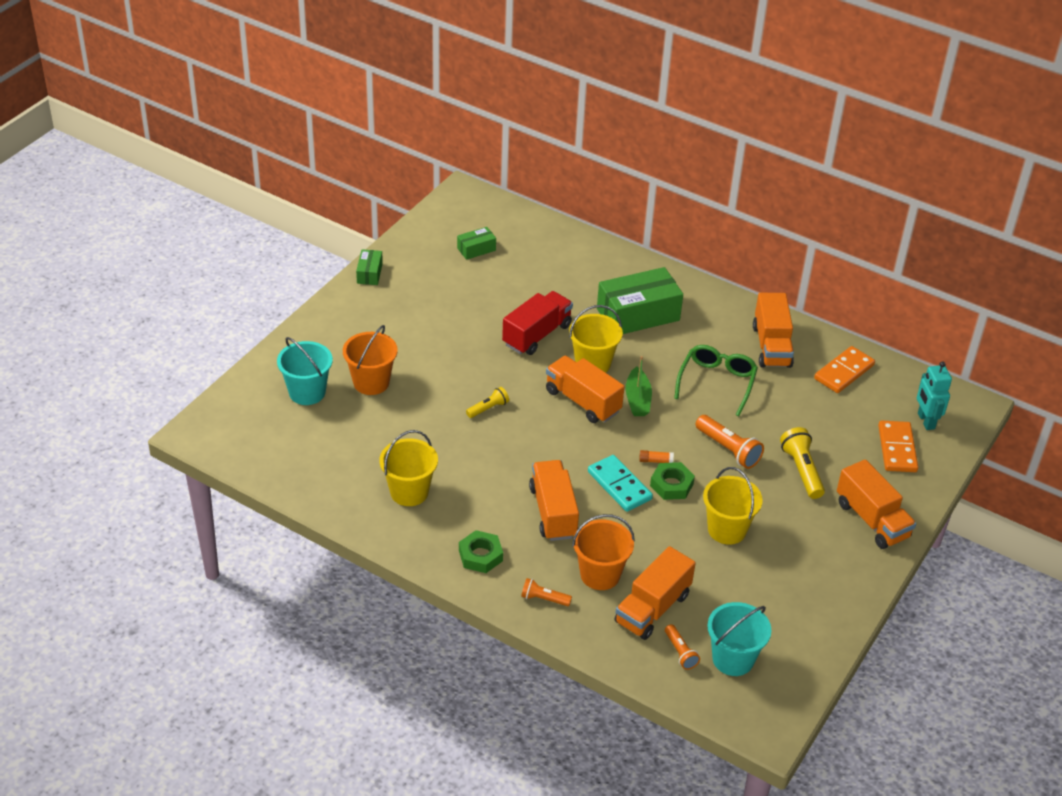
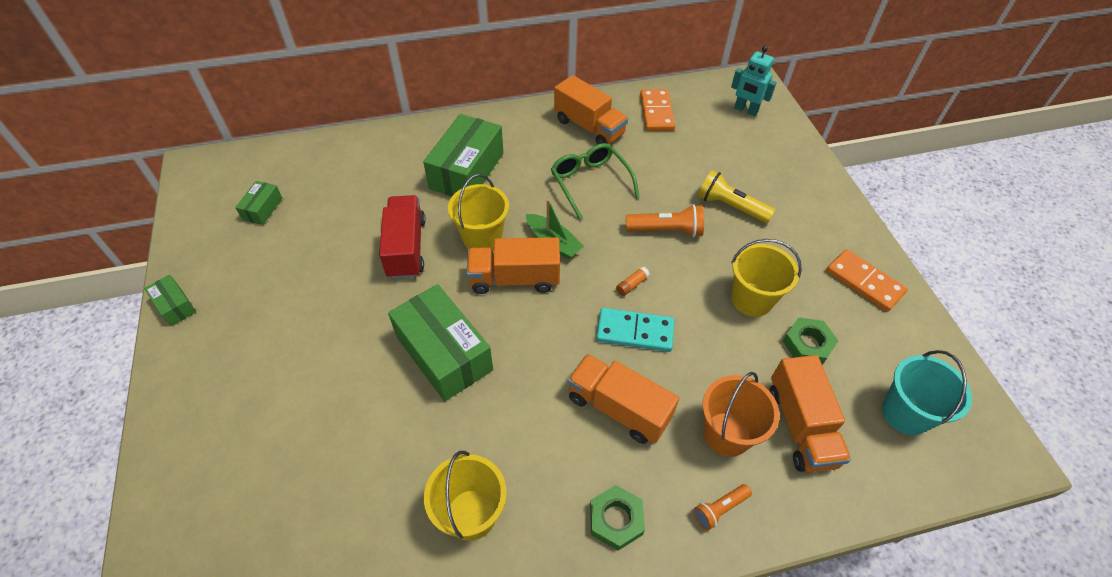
camera: 45 degrees left, 10 degrees up
turquoise bucket [277,337,333,405] -> none
orange bucket [343,325,398,395] -> none
yellow flashlight [466,387,509,418] -> green box [388,284,493,401]
green nut [650,462,695,500] -> green nut moved to [783,317,838,365]
orange flashlight [665,624,700,670] -> none
orange truck [837,459,916,549] -> none
orange domino [878,420,918,472] -> orange domino moved to [826,249,908,312]

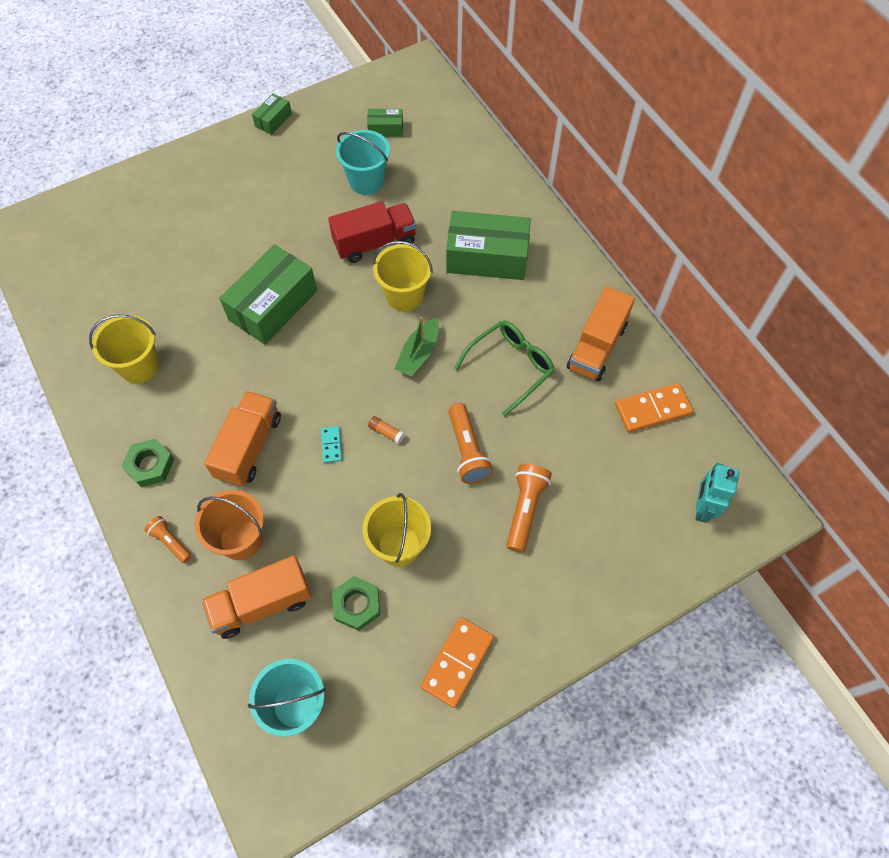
camera: 75 degrees right, 10 degrees up
orange truck [467,237,560,294] -> none
turquoise domino [596,308,674,352] -> turquoise domino [321,426,342,463], size x0.52
yellow flashlight [698,170,775,223] -> orange flashlight [506,464,552,553]
none -> turquoise bucket [336,130,390,195]

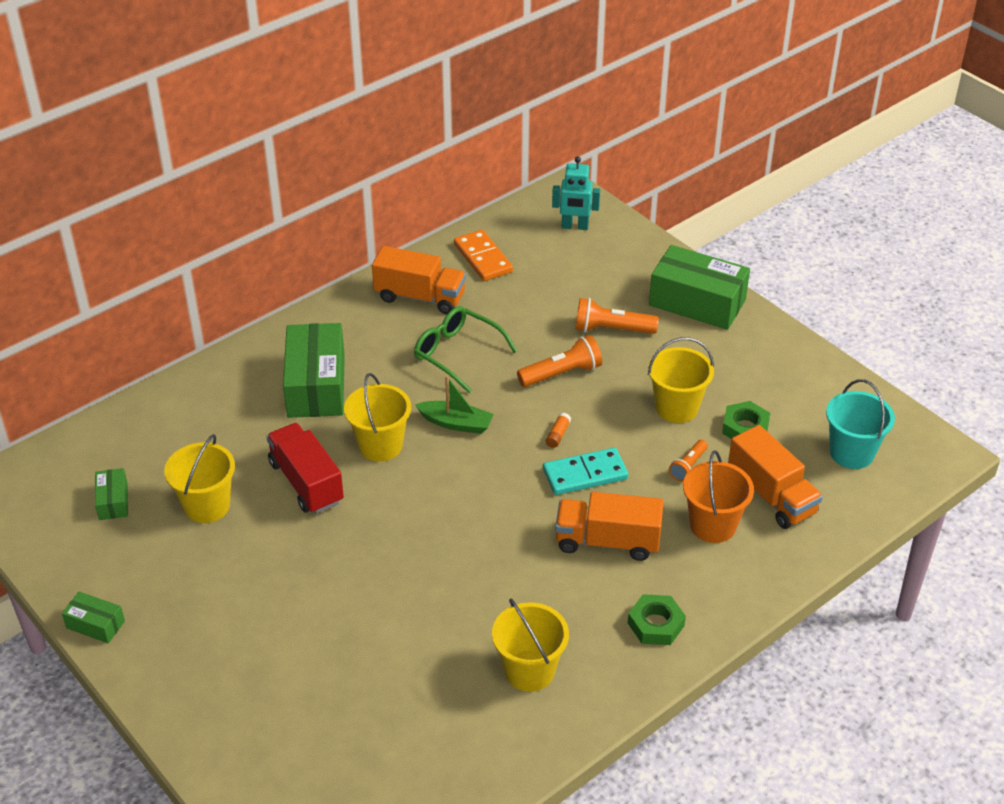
camera: 100 degrees left, 20 degrees down
orange flashlight [144,516,191,563] -> orange flashlight moved to [669,440,708,481]
green box [219,244,317,345] -> green box moved to [649,245,750,330]
turquoise domino [321,426,342,463] -> turquoise domino [543,448,628,495], size x1.91
turquoise bucket [336,130,390,195] -> yellow bucket [164,434,235,523]
orange domino [421,617,494,708] -> none

